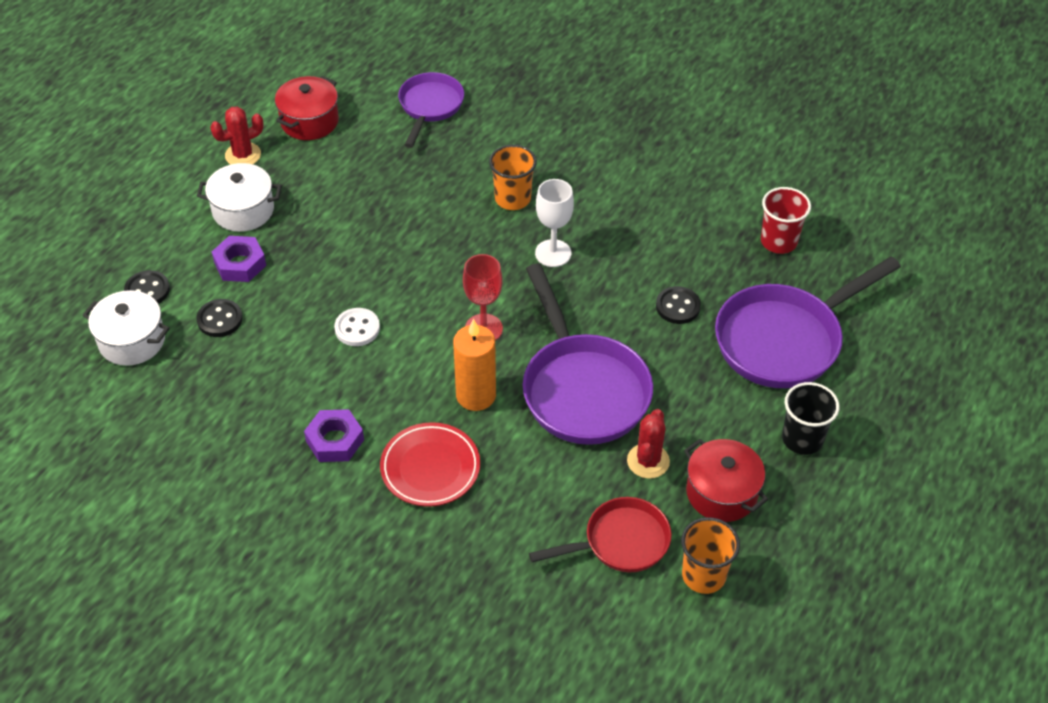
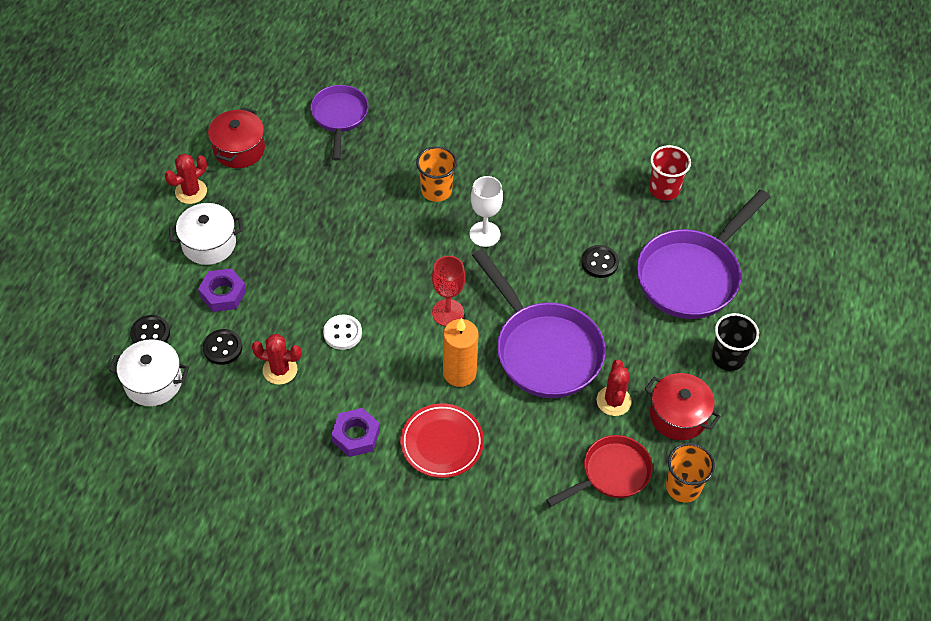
camera: 15 degrees left, 5 degrees up
none -> red cactus [252,334,302,385]

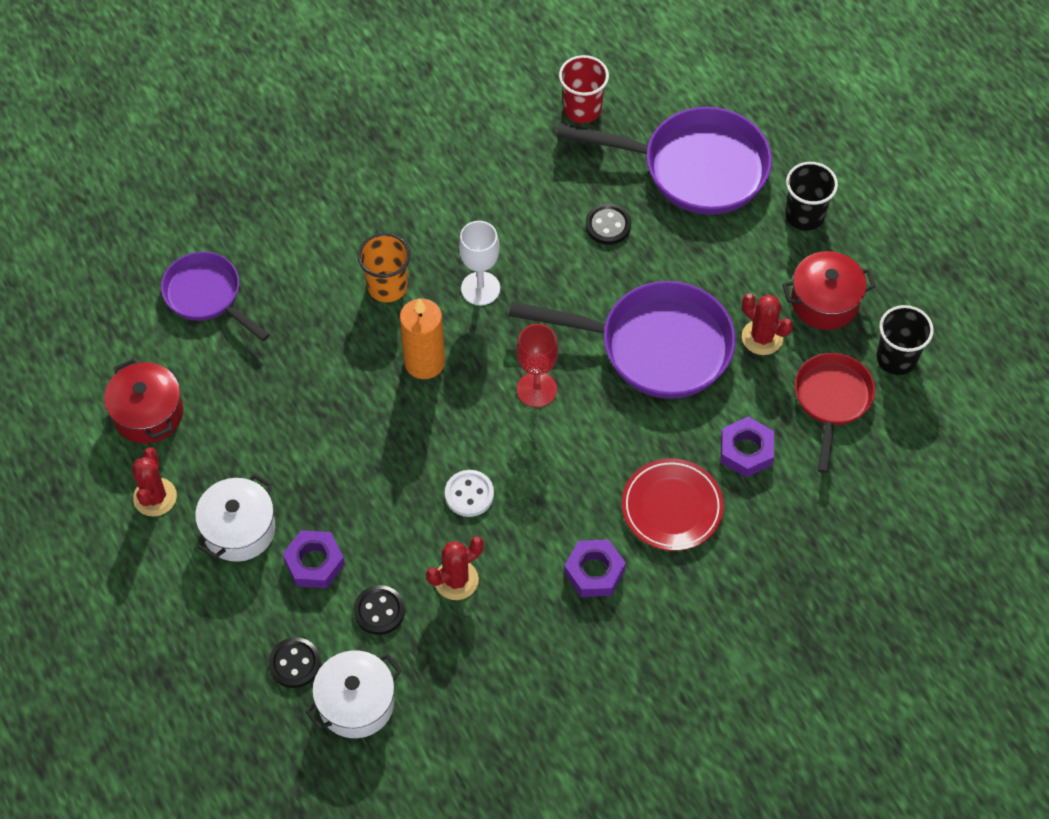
camera: 45 degrees left, 5 degrees up
orange candle [443,318,479,387] -> orange candle moved to [400,298,445,379]
purple pan [637,190,770,319] -> purple pan turned 75 degrees counterclockwise [557,107,772,215]
orange cup [666,443,715,503] -> black cup [876,305,934,375]
none -> purple nut [721,417,774,477]

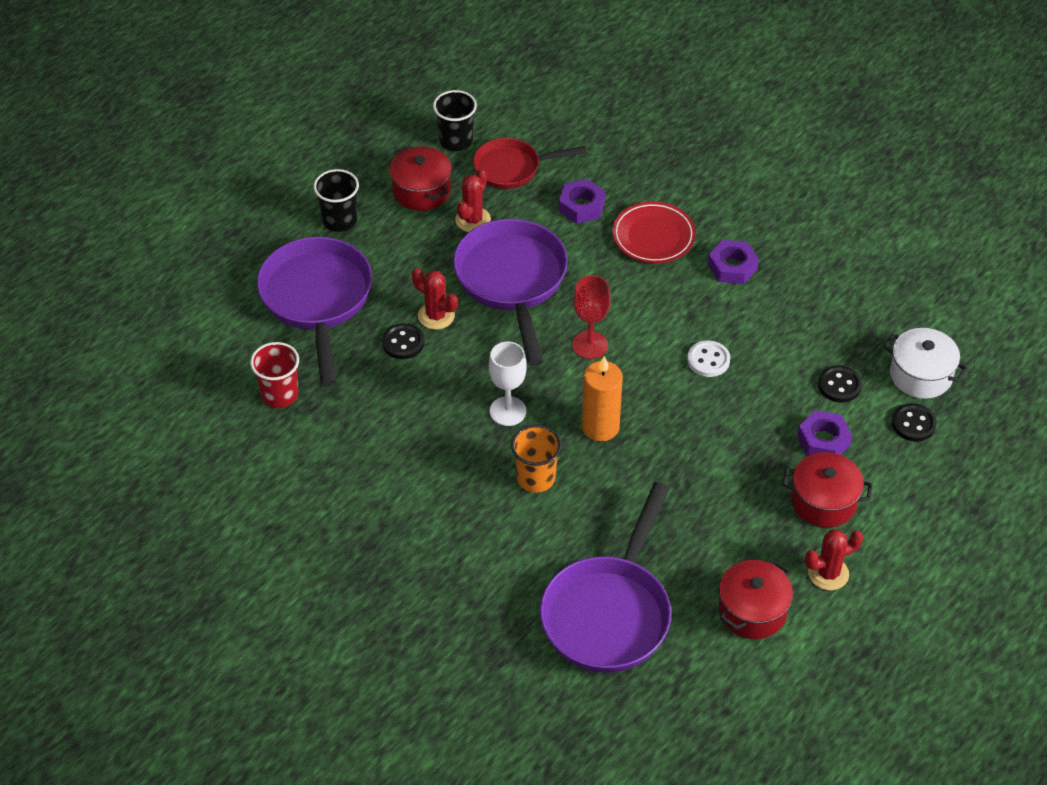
camera: 110 degrees left, 10 degrees down
purple pan [161,252,270,341] -> purple pan [540,482,671,673], size x1.66
white pot [195,474,275,562] -> red pot [783,452,872,528]
red cactus [426,536,484,600] -> red cactus moved to [412,268,458,330]

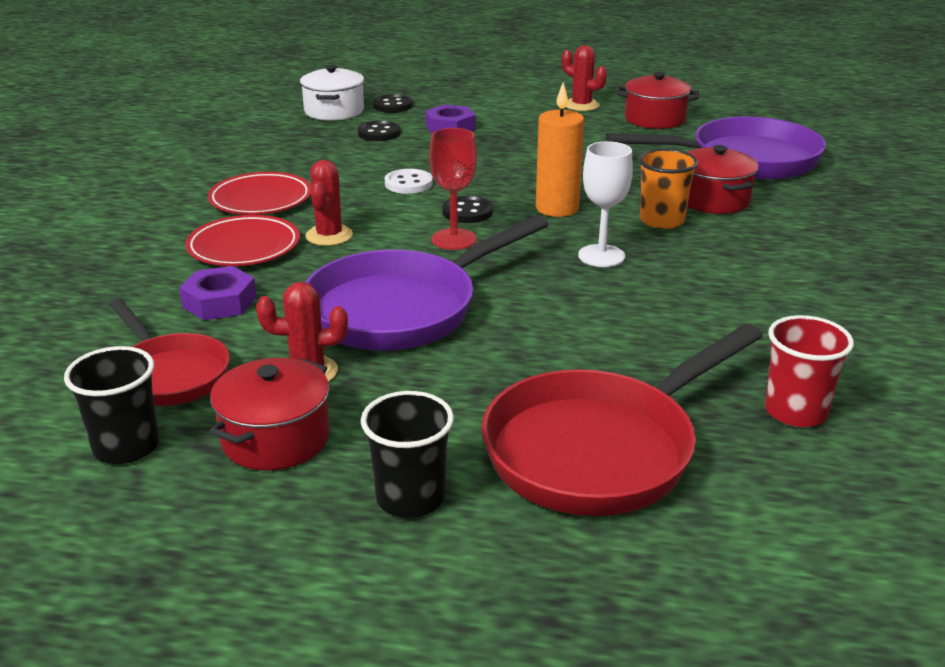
camera: 120 degrees left, 20 degrees down
purple pan [257,237,372,386] -> red pan [481,324,763,516]
black button [382,323,425,359] -> black button moved to [442,196,493,223]
red cactus [412,268,458,330] -> red cactus moved to [306,160,353,246]
purple nut [708,240,759,284] -> red plate [208,172,311,215]
red pot [783,452,872,528] -> red pot moved to [687,145,758,214]

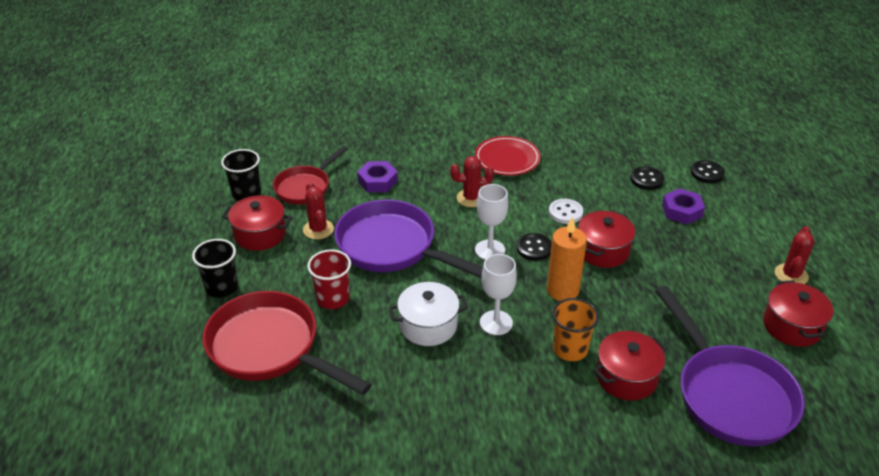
camera: 75 degrees right, 10 degrees up
red plate [185,215,300,266] -> none
white pot [300,65,364,121] -> white pot moved to [389,282,468,346]
red goblet [429,128,477,250] -> white goblet [475,184,509,260]
red cup [765,315,854,427] -> red cup moved to [307,250,351,309]
none -> red pot [578,211,636,268]

